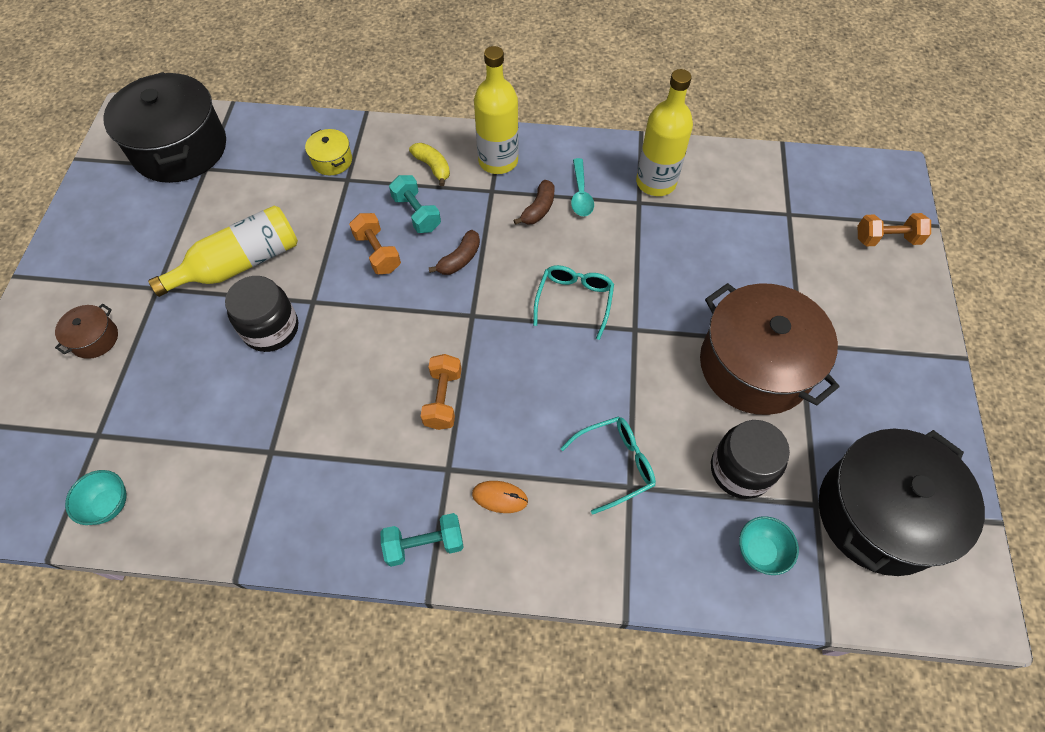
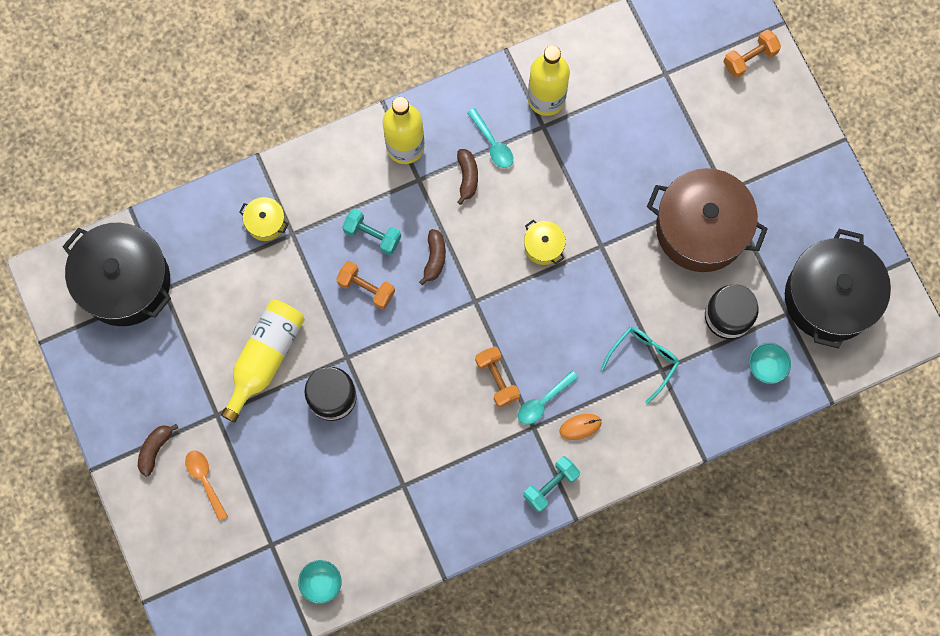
camera: 30 degrees left, 15 degrees up
brown pot [55,304,118,359] -> orange spoon [185,450,228,521]
yellow banana [409,143,450,186] -> none
turquoise glasses [533,265,614,340] -> yellow pot [524,220,566,265]
none -> brown banana [138,424,178,477]
none -> turquoise spoon [518,371,579,425]

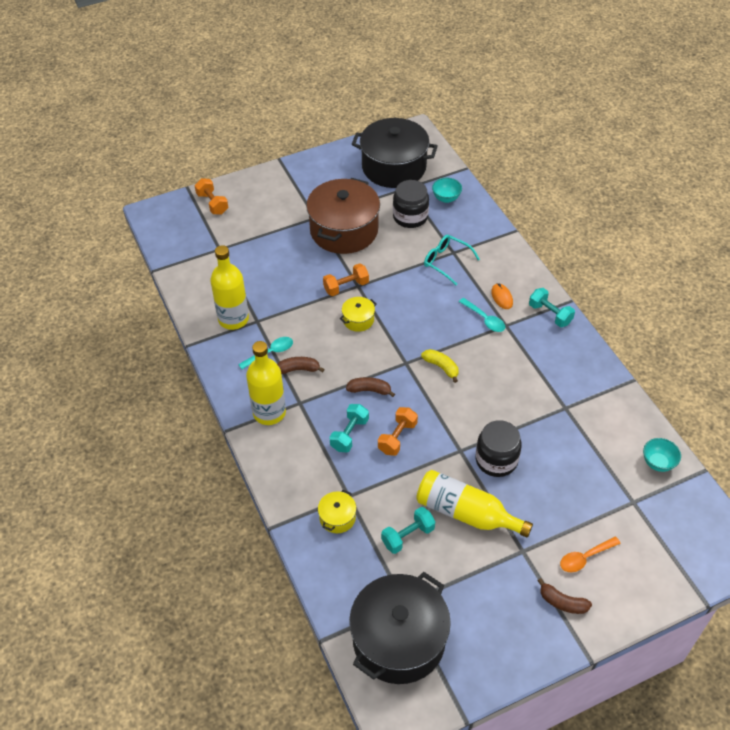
camera: 90 degrees left, 25 degrees down
orange dumbbell [475,347,520,407] -> orange dumbbell moved to [323,263,369,296]
none -> turquoise dumbbell [381,507,435,554]
none -> yellow banana [421,349,458,383]

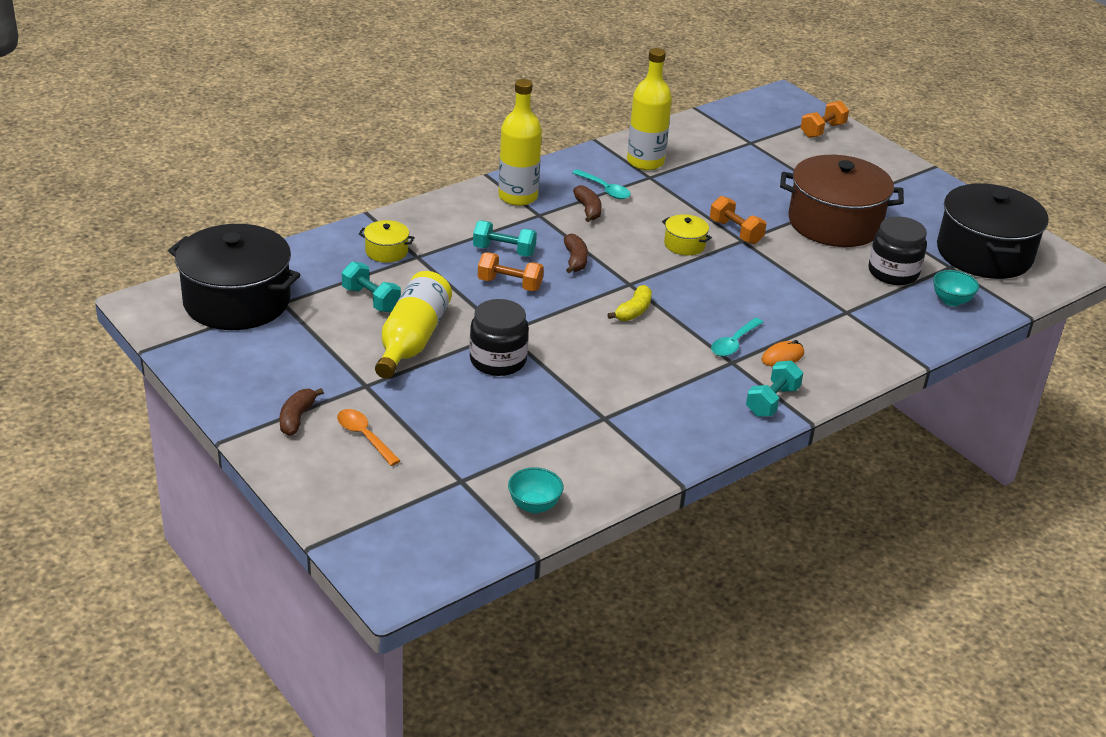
camera: 75 degrees right, 15 degrees down
turquoise glasses [424,235,480,285] -> none

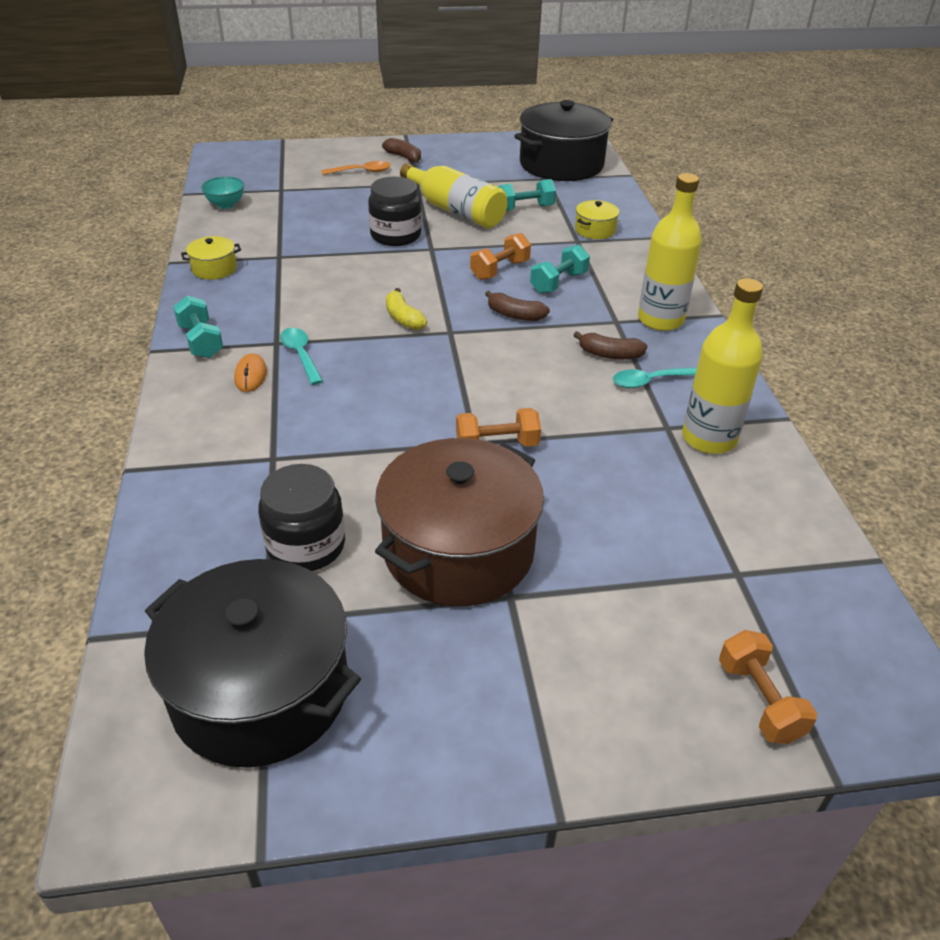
camera: 120 degrees right, 5 degrees up
yellow pot [662,214,712,255] -> yellow pot moved to [181,236,241,280]
turquoise bowl [933,270,979,306] -> none

